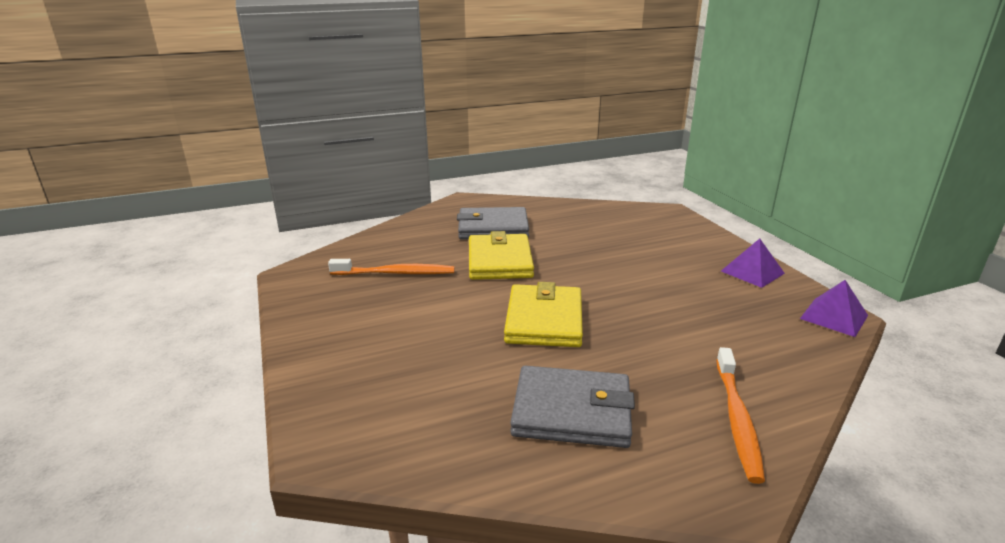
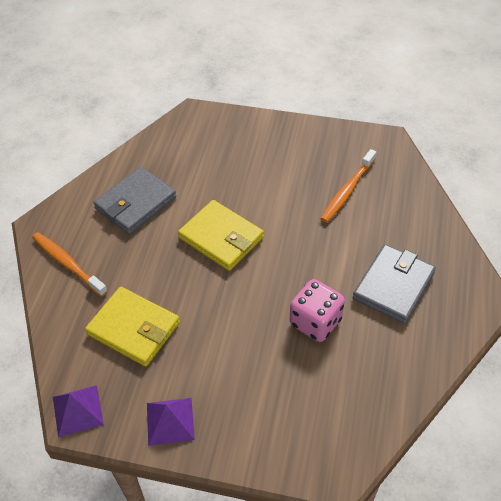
camera: 125 degrees right, 25 degrees up
yellow wallet [469,231,534,280] -> yellow wallet moved to [85,287,180,367]
none -> pink dice [290,279,345,342]

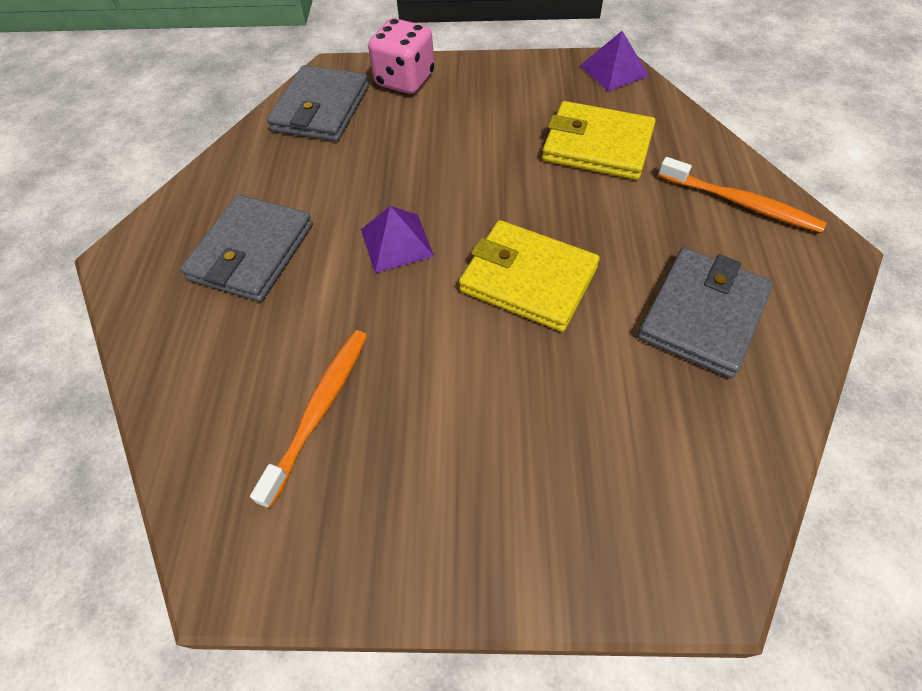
camera: 170 degrees right, 5 degrees up
purple pyramid [147,398,195,446] -> purple pyramid moved to [361,206,434,273]
pink dice [290,279,345,342] -> pink dice moved to [368,18,434,94]
none -> grey wallet [267,65,369,141]

